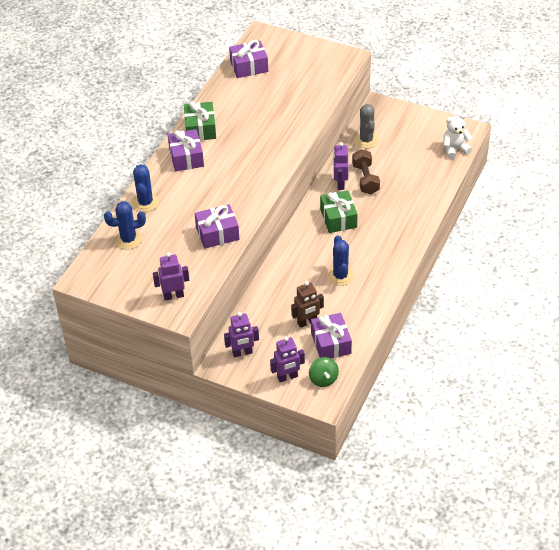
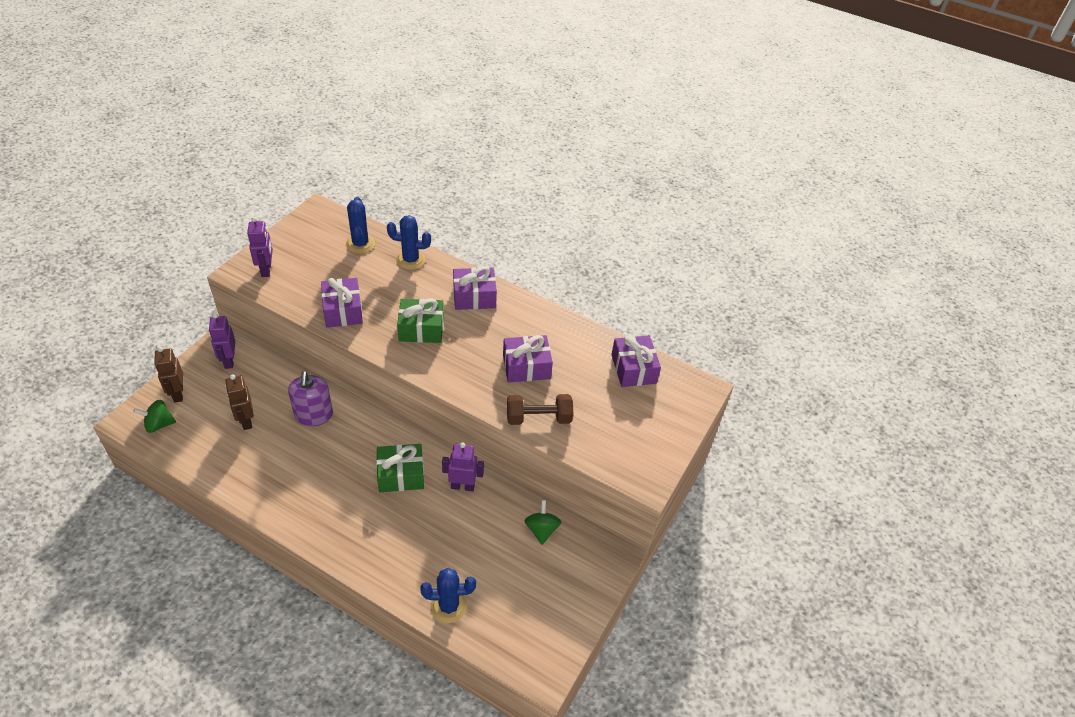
camera: 90 degrees right, 0 degrees up
green gift [184,101,216,141] -> green gift moved to [397,299,444,343]
purple robot [270,337,305,382] -> brown robot [154,347,183,403]
purple gift [311,313,352,358] -> purple gift moved to [503,335,553,383]
blue cactus [327,235,354,286] -> blue cactus moved to [420,568,476,623]
brown dumbbell [352,149,380,194] -> brown dumbbell moved to [507,394,573,425]
grey cactus [354,104,379,148] -> green spinning top [525,500,561,545]
white teddy bear [443,113,472,159] -> none
none -> purple soap dispenser [288,371,333,426]

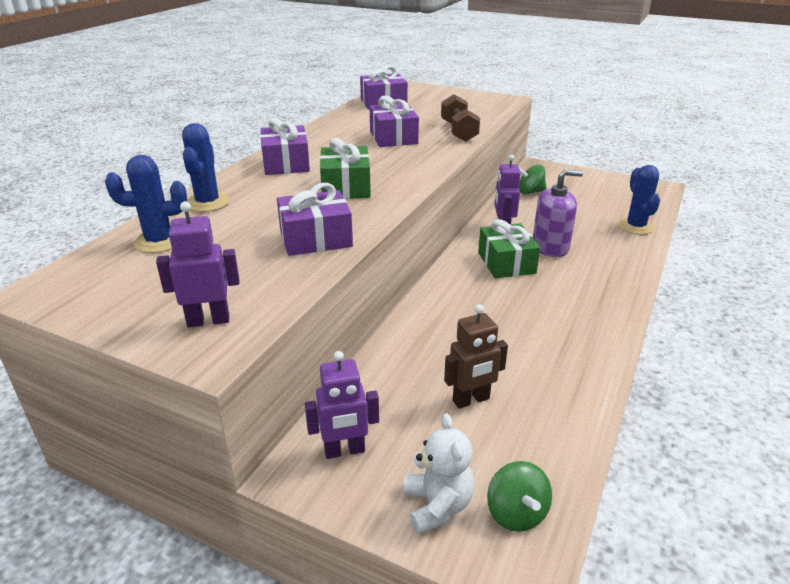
camera: 90 degrees left, 15 degrees down
brown robot [154,347,183,403] -> white teddy bear [404,413,474,535]
purple soap dispenser [288,371,333,426] -> purple soap dispenser moved to [533,169,583,257]

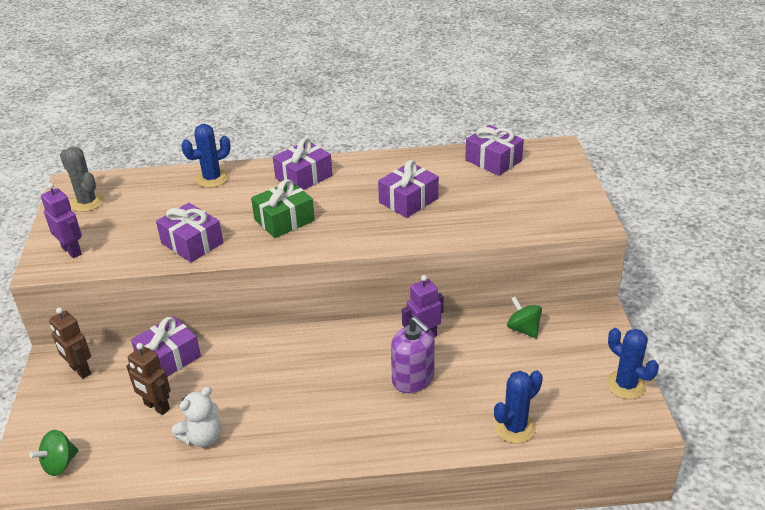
camera: 60 degrees right, 5 degrees up
blue cactus [105,155,187,253] -> blue cactus moved to [606,328,659,399]
purple robot [305,351,379,459] -> brown robot [49,307,91,379]
white teddy bear [404,413,474,535] -> white teddy bear moved to [172,387,221,447]
brown dumbbell [441,94,480,142] -> none
green gift [478,219,540,278] -> none
none -> grey cactus [60,147,105,212]
none -> purple gift [131,316,201,377]

